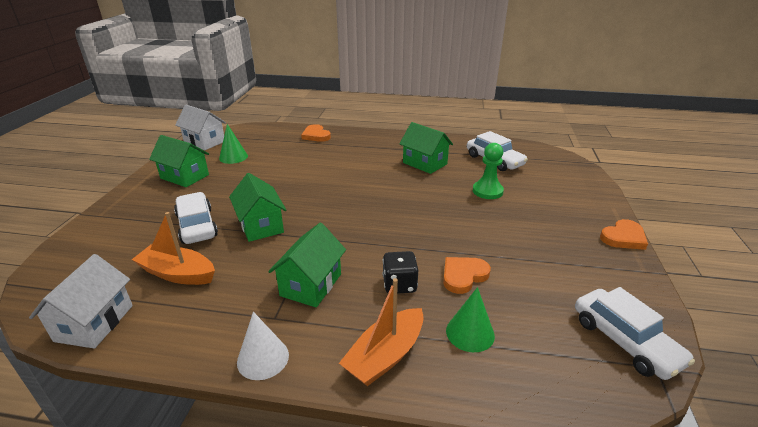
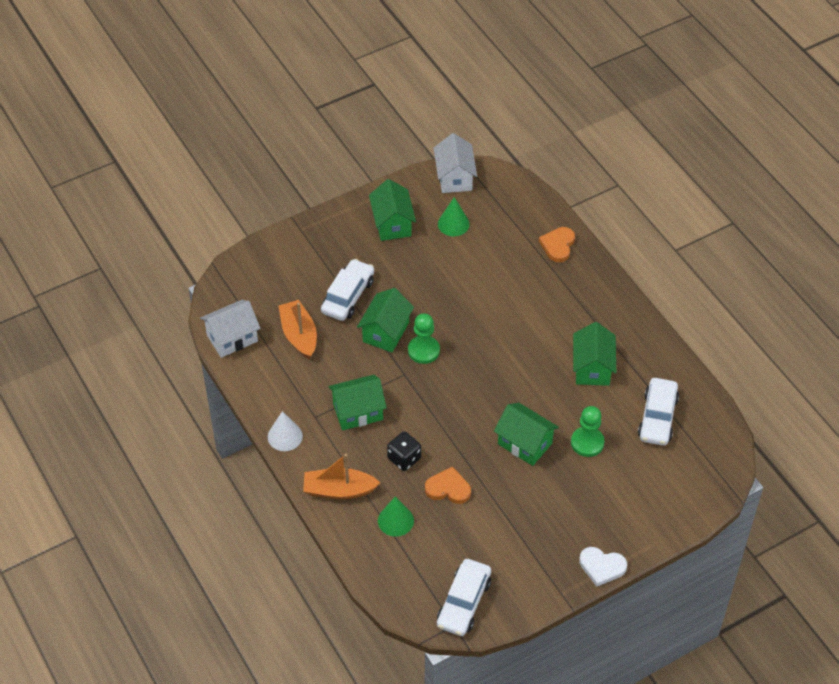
camera: 50 degrees right, 20 degrees up
orange heart [600,219,648,250] -> white heart [579,547,627,586]
none -> green pawn [408,313,440,364]
none -> green house [494,403,559,466]

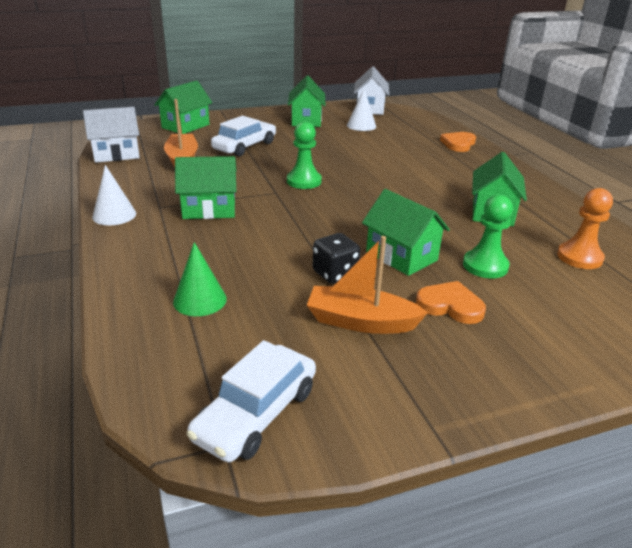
camera: 10 degrees right, 20 degrees down
orange boat [303,454,380,499] -> orange boat moved to [307,236,428,334]
green house [357,288,414,352] -> green house moved to [154,80,212,134]
black dice [387,431,421,471] -> black dice moved to [313,233,360,284]
orange heart [425,467,471,504] -> orange heart moved to [416,281,486,324]
green cone [438,197,470,237] -> white cone [347,88,376,131]
white heart [579,547,627,586] -> none
white car [638,378,679,446] -> orange pawn [557,188,613,269]

